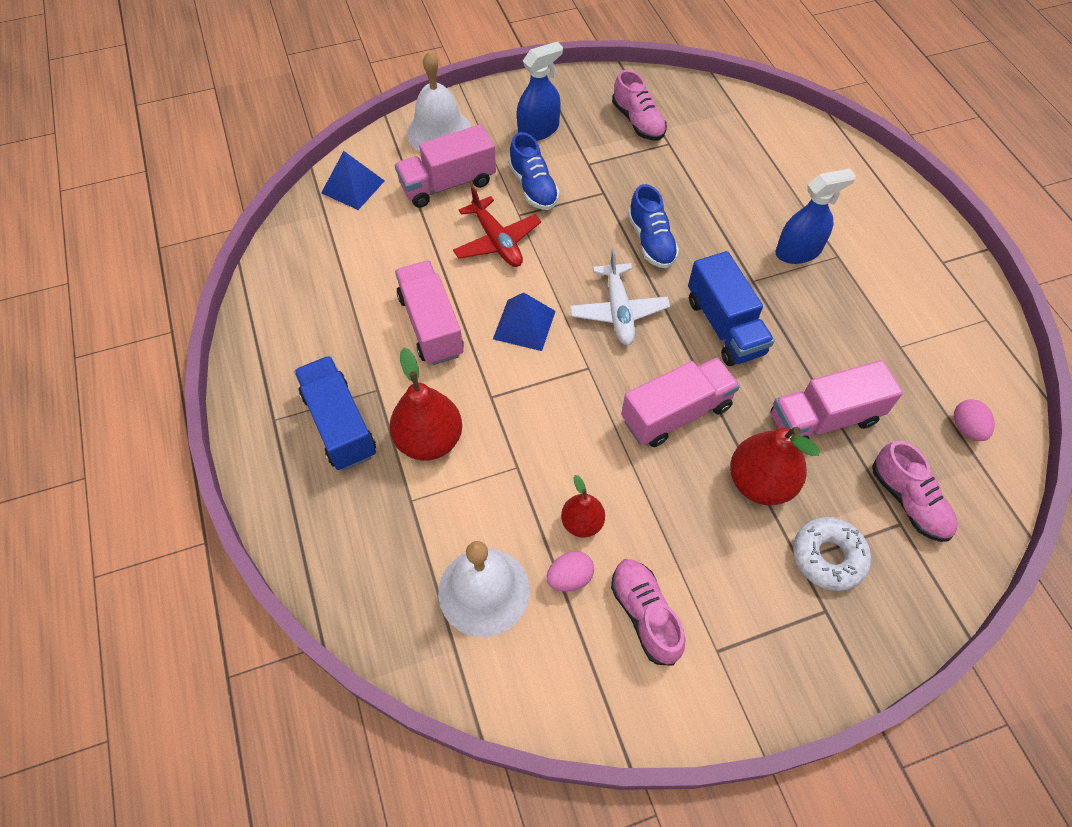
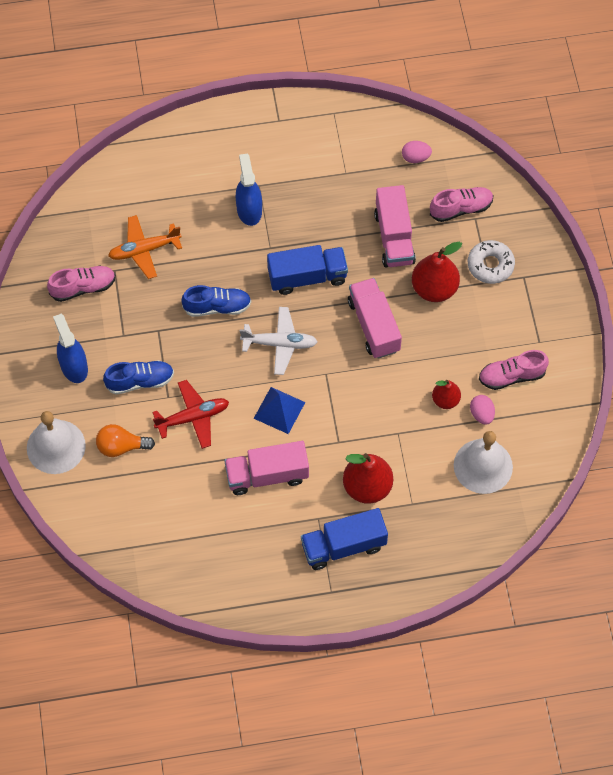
camera: 80 degrees left, 5 degrees up
blue pyramid [321,151,385,210] -> none
pink truck [395,124,496,208] -> orange light bulb [96,424,155,457]
none -> orange plane [108,215,182,279]

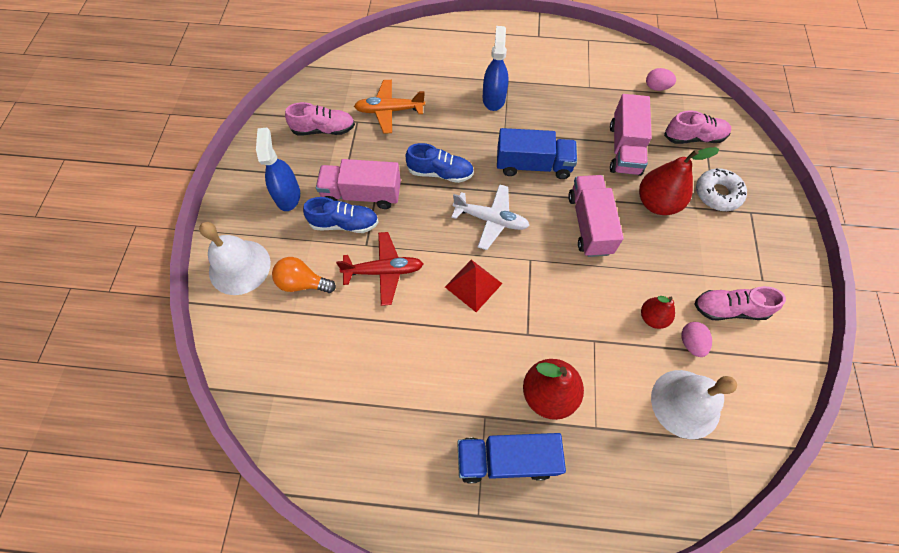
camera: 15 degrees right, 0 degrees up
pink truck [224,441,309,495] -> pink truck moved to [316,159,401,209]
blue pyramid [254,387,305,434] -> red pyramid [445,260,503,312]

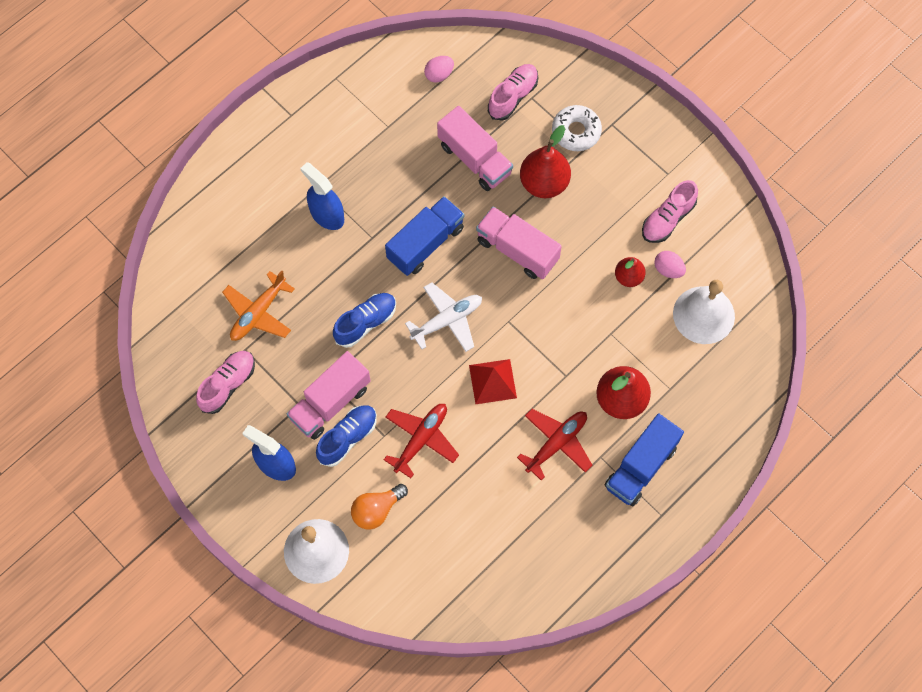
camera: 50 degrees left, 5 degrees up
none -> red plane [517,409,592,480]

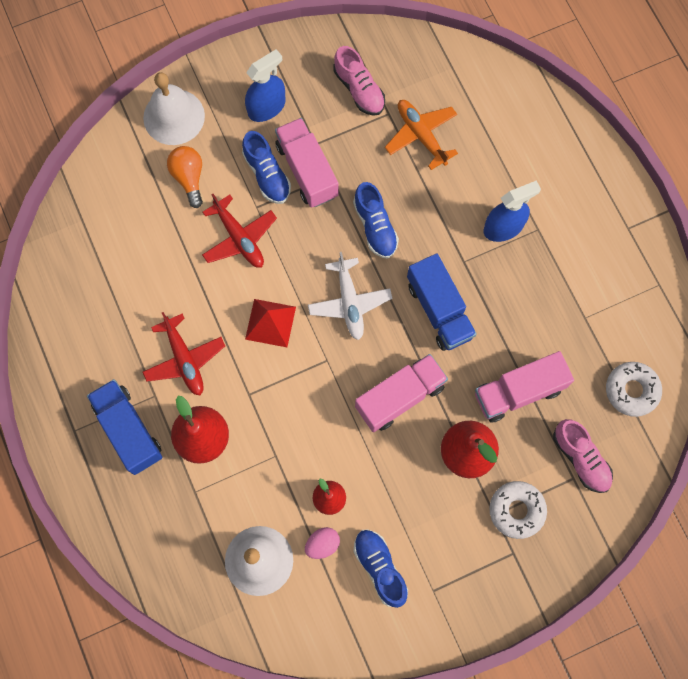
camera: 110 degrees right, 5 degrees up
pink egg [424,56,454,83] -> white donut [606,362,662,417]
pink shoe [642,180,698,243] -> blue shoe [354,530,408,608]

